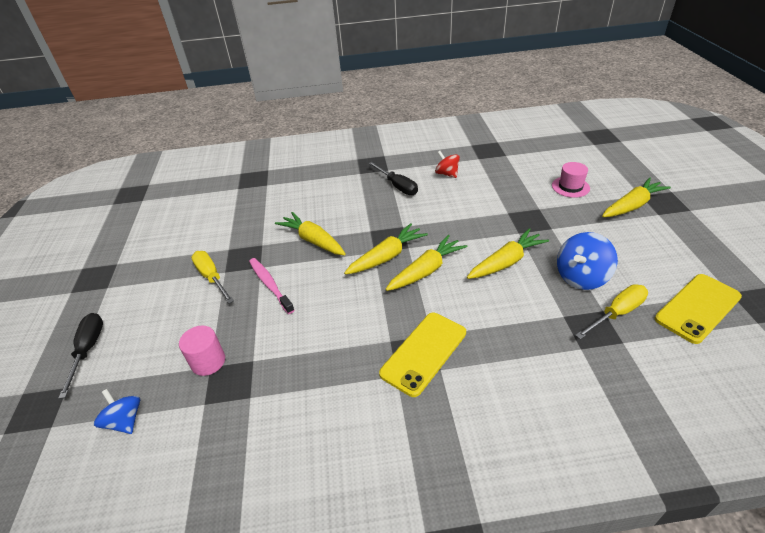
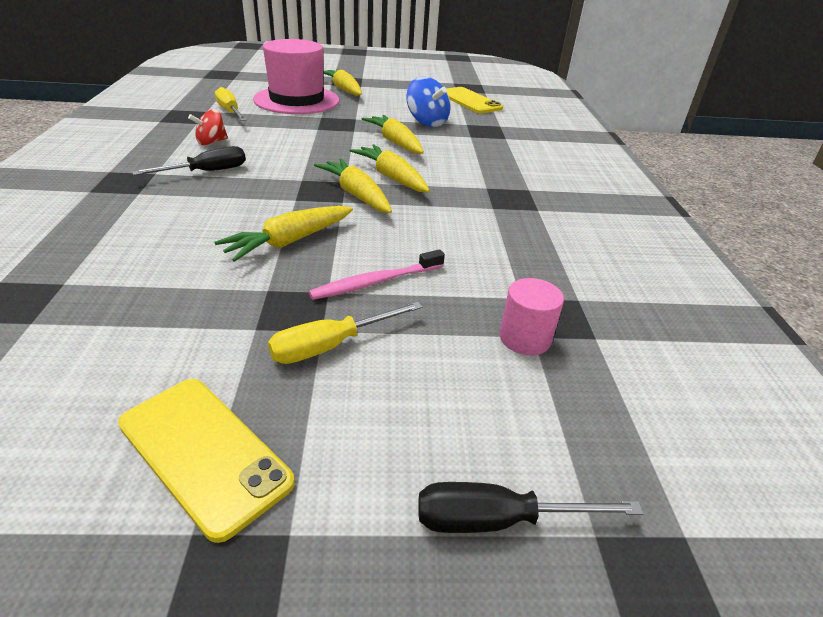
camera: 90 degrees left, 5 degrees down
blue spinning top [94,389,140,434] -> none
yellow phone [379,313,466,397] -> yellow phone moved to [118,379,295,543]
pink hat [552,162,590,198] -> pink hat [253,39,340,114], size x2.22
yellow screwdriver [575,284,648,339] -> yellow screwdriver moved to [215,87,246,121]

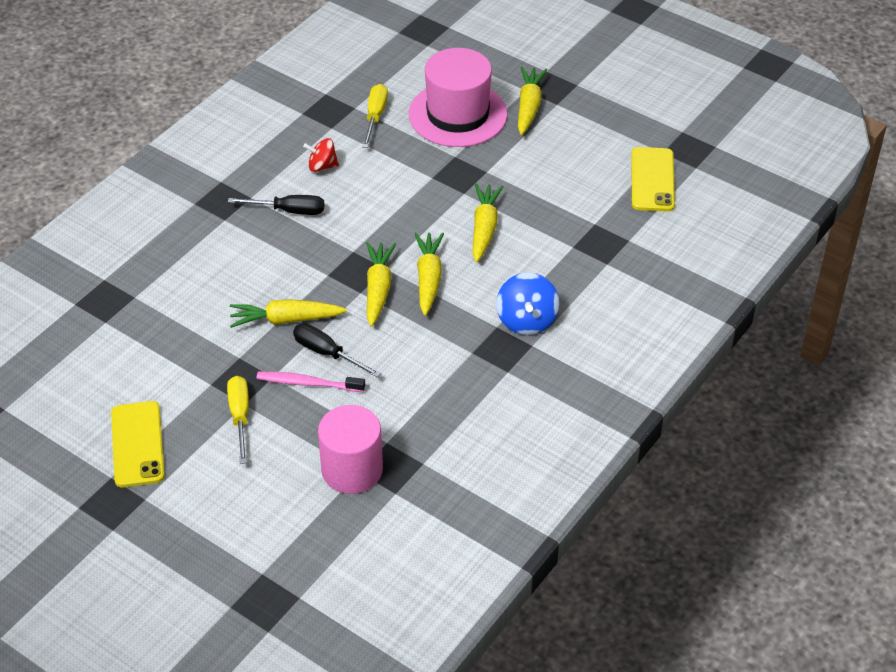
camera: 40 degrees right, 10 degrees up
yellow screwdriver [268,302,423,364] -> yellow screwdriver turned 75 degrees clockwise [227,376,249,464]
blue spinning top [406,77,451,127] -> blue spinning top moved to [496,272,559,335]
black screwdriver [418,482,644,533] -> black screwdriver moved to [293,324,381,378]
pink cylinder [499,278,564,355] -> pink cylinder [318,405,383,494], size x1.66

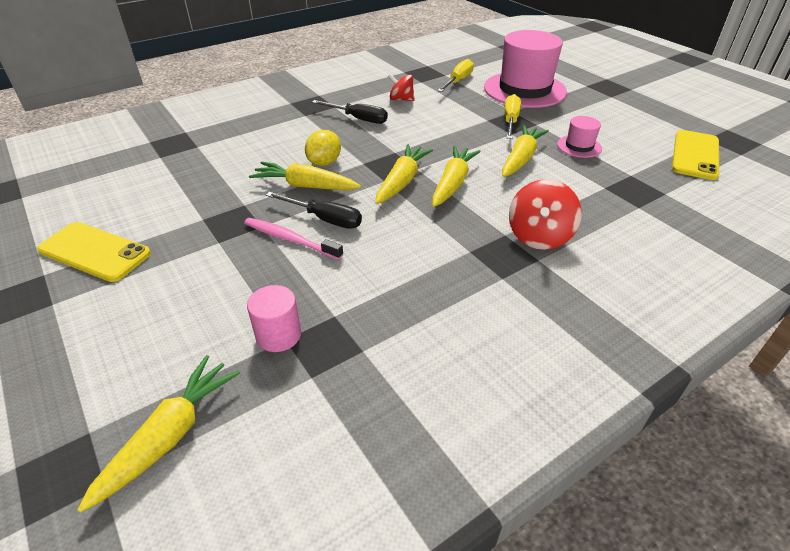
camera: 20 degrees right, 5 degrees down
yellow phone [111,401,165,487] -> yellow phone turned 75 degrees counterclockwise [37,222,151,282]
yellow screwdriver [227,376,249,464] -> yellow screwdriver moved to [504,94,521,139]
black screwdriver [293,324,381,378] -> black screwdriver turned 150 degrees clockwise [266,192,362,229]
pink cylinder [318,405,383,494] -> pink cylinder [247,285,301,352], size x0.60
blue spinning top [496,272,559,335] -> red spinning top [509,179,582,250]
yellow carrot [518,66,547,135] -> yellow carrot moved to [77,355,240,513]
none -> yellow lemon [305,130,341,166]
none -> pink hat [557,116,602,158]

